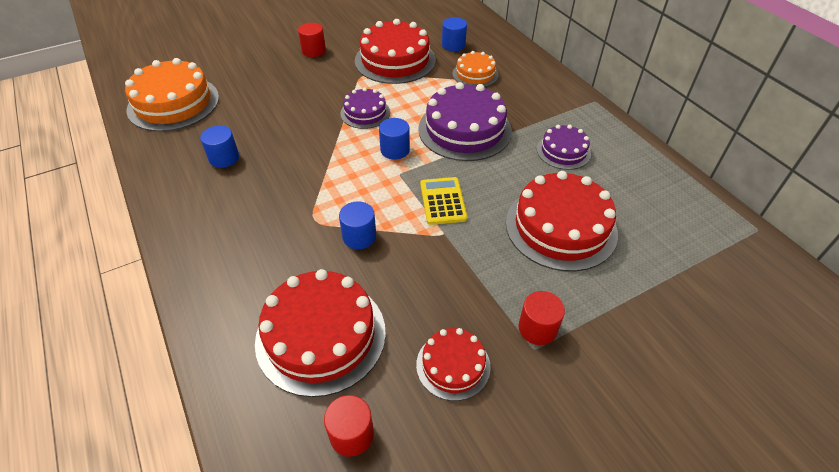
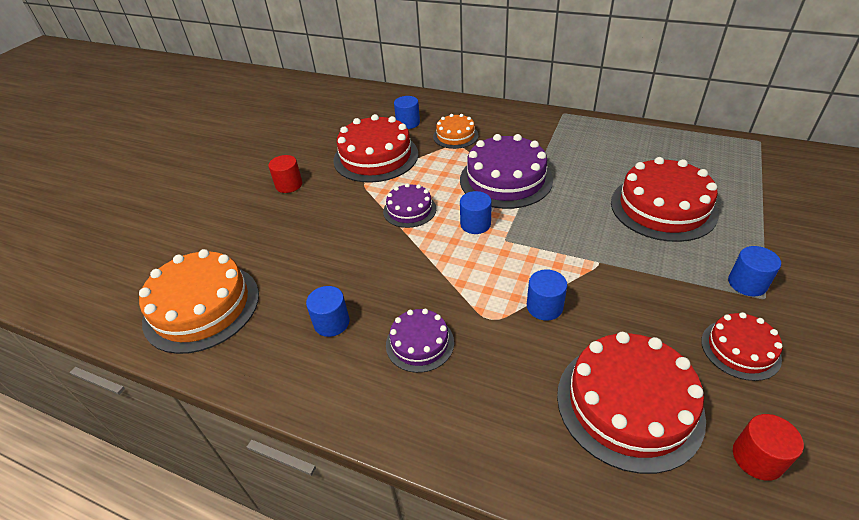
camera: 35 degrees left, 5 degrees down
yellow calculator [420,177,467,225] -> none
red cylinder [518,291,565,345] -> blue cylinder [728,246,781,296]
purple cake [537,125,591,170] -> purple cake moved to [386,309,454,373]

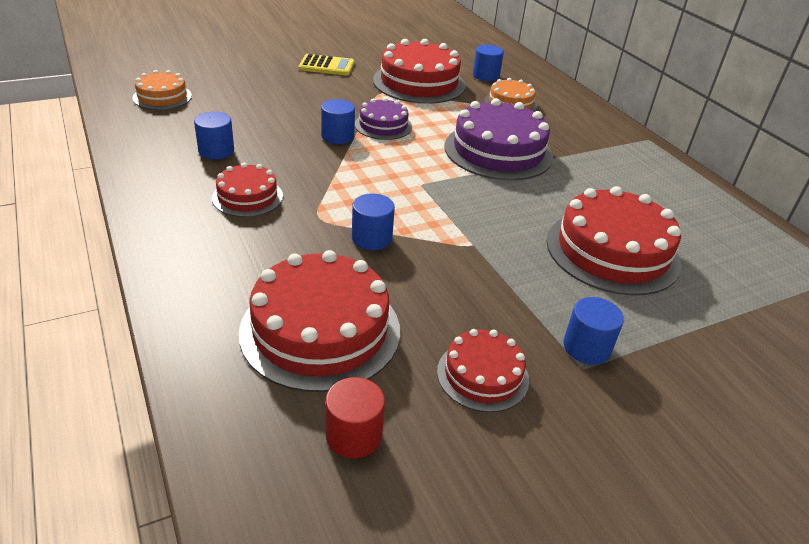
camera: 35 degrees right, 5 degrees down
orange cake [139,249,259,354] -> orange cake [132,70,192,110], size x0.55
red cylinder [268,155,302,193] -> yellow calculator [299,54,354,76]
purple cake [386,309,454,373] -> red cake [212,163,283,217]
blue cylinder [460,191,492,234] -> blue cylinder moved to [321,99,355,144]

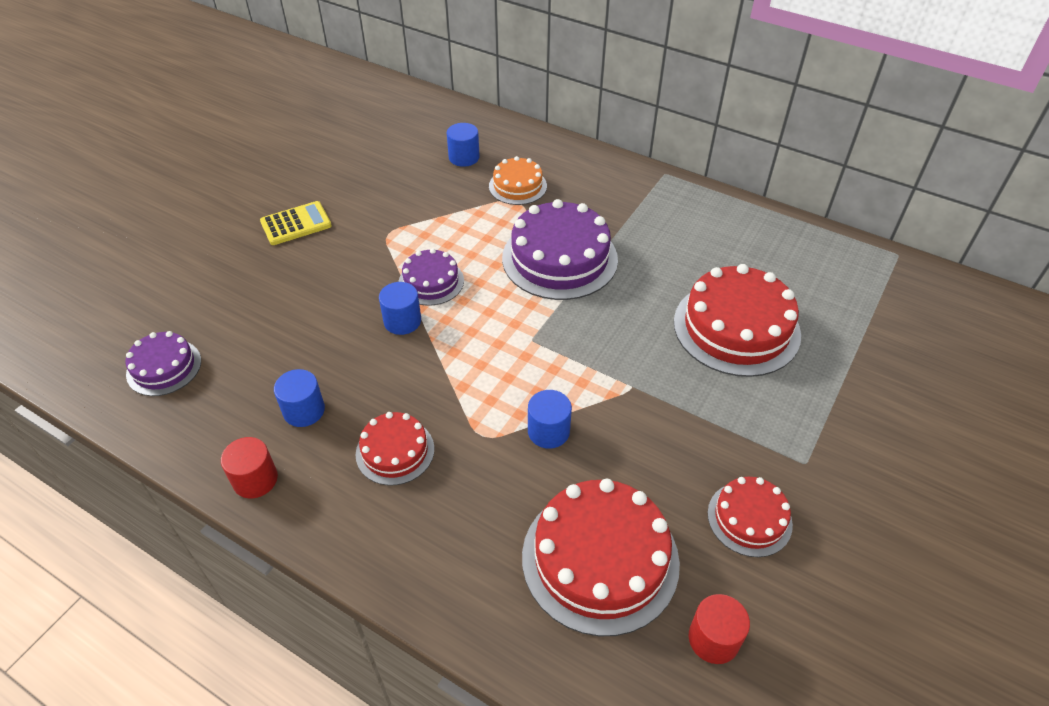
camera: 30 degrees left, 10 degrees up
orange cake [132,70,192,110] -> purple cake [125,331,201,396]
red cake [373,39,466,104] -> none
blue cylinder [563,297,624,365] -> none
none -> red cylinder [221,437,278,498]

